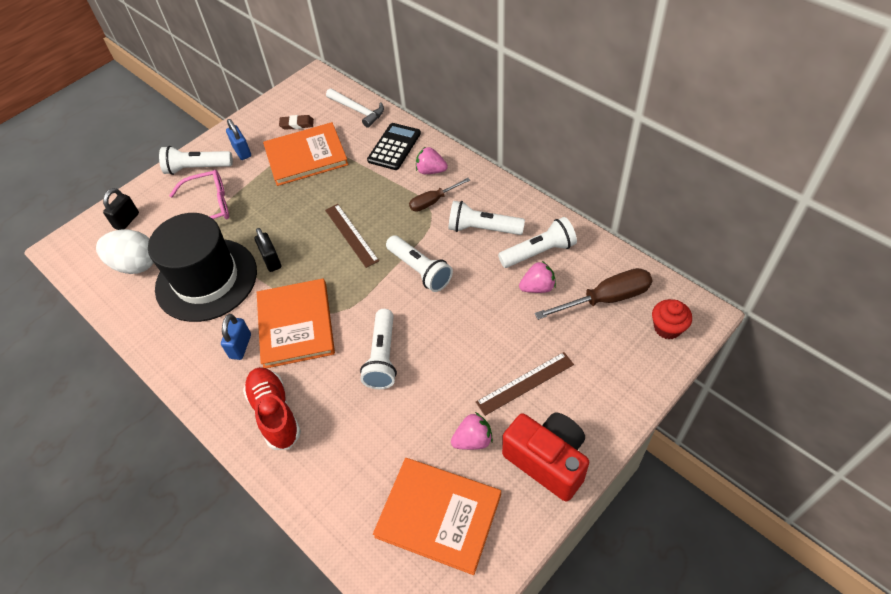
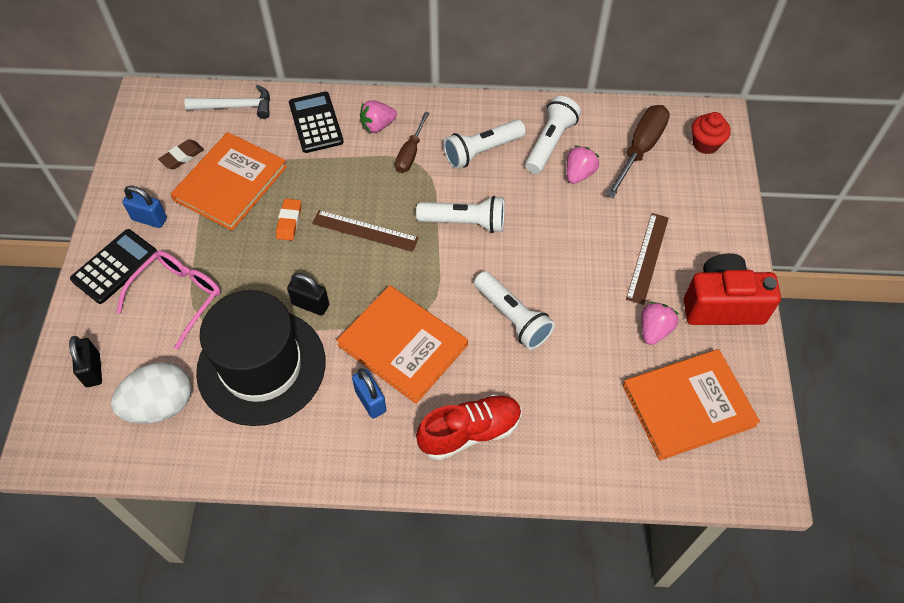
camera: 45 degrees left, 5 degrees up
white flashlight [159,146,233,175] -> black calculator [70,229,157,304]
red shoe [243,367,301,450] -> red shoe turned 135 degrees clockwise [416,394,521,460]
none -> orange eraser [276,199,301,241]

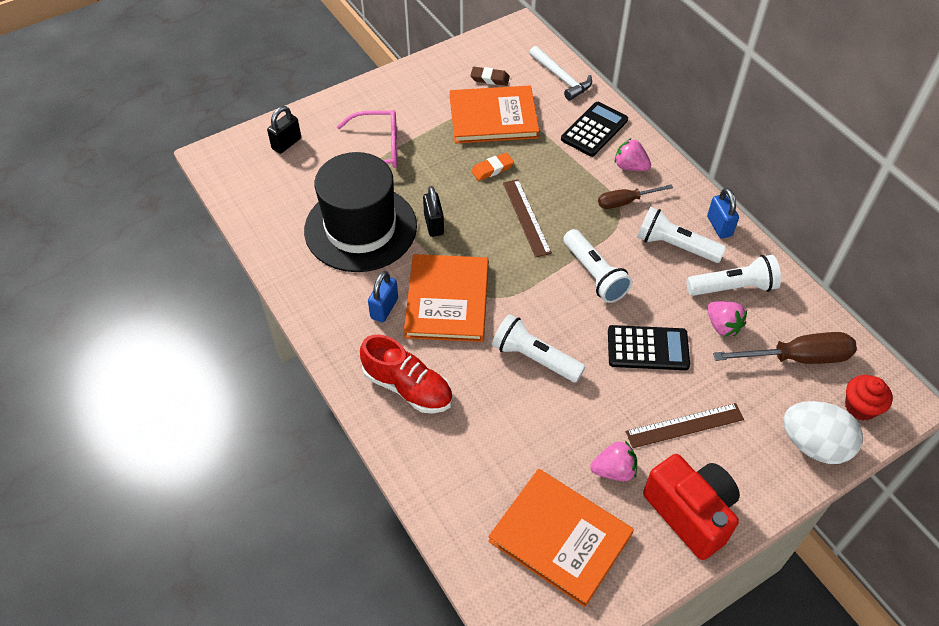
camera: 55 degrees right, 5 degrees down
black calculator [70,229,157,304] -> black calculator moved to [608,325,690,370]
white egg [111,362,191,424] -> white egg moved to [783,401,863,464]
blue padlock [123,185,167,228] -> blue padlock moved to [707,188,739,238]
white flashlight [474,271,555,350] -> white flashlight turned 105 degrees clockwise [492,314,585,383]
pink strawberry [567,146,599,184] -> pink strawberry turned 60 degrees clockwise [707,301,747,337]

